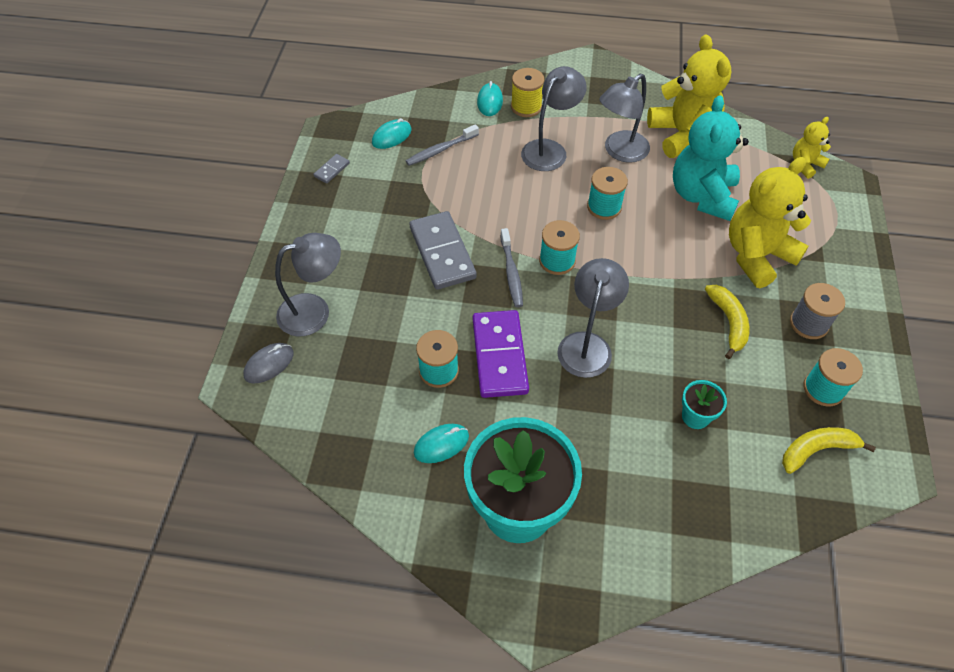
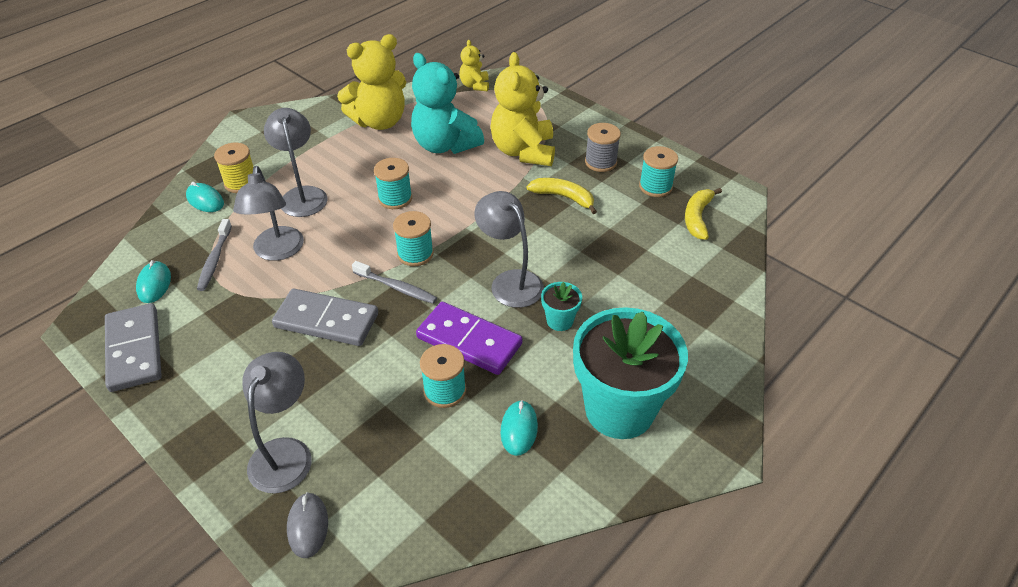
camera: 55 degrees left, 10 degrees down
grey domino [314,154,350,184] -> grey domino [105,303,162,392], size x2.26
grey lamp [599,74,650,163] -> grey lamp moved to [233,166,304,261]
yellow teddy bear [647,35,731,158] -> yellow teddy bear turned 135 degrees clockwise [337,34,406,130]
turquoise flower pot [682,380,727,429] -> turquoise flower pot moved to [541,282,582,331]

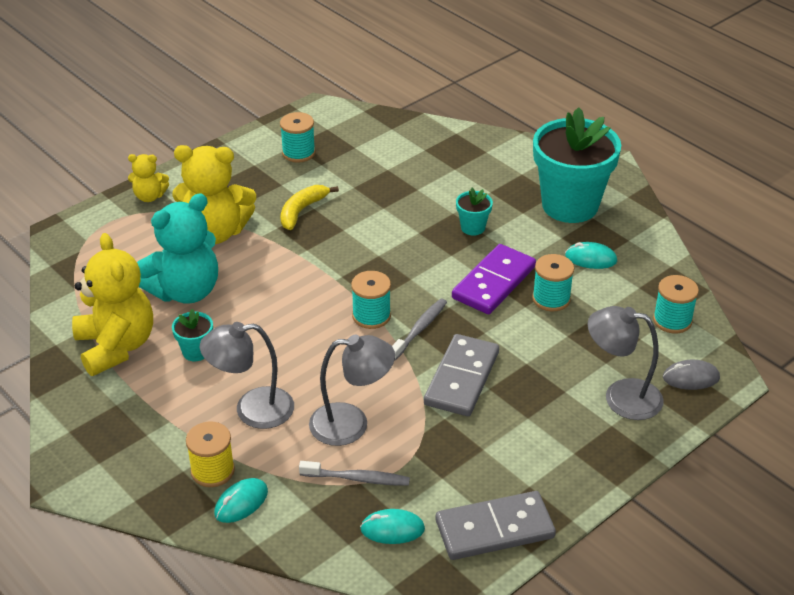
camera: 85 degrees left, 5 degrees down
turquoise spool [374,158,412,209] -> turquoise spool moved to [653,275,699,334]
yellow teddy bear [459,40,489,91] -> yellow teddy bear moved to [128,154,169,202]
grey lamp [474,191,544,308] -> none
grey spool [585,123,621,172] -> none
yellow banana [685,188,722,240] -> none
none -> turquoise flower pot [172,309,213,361]

